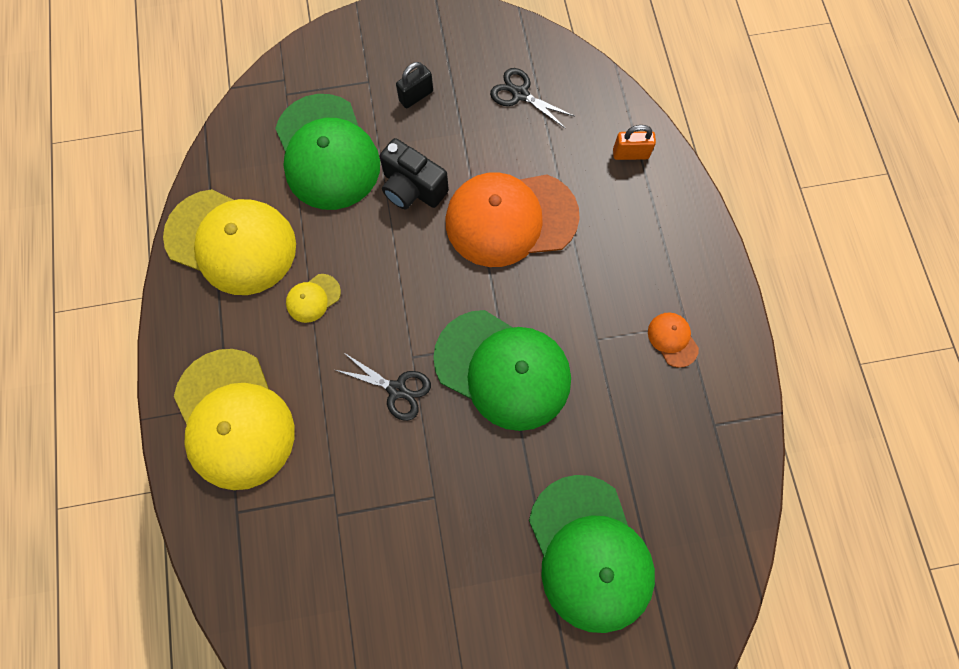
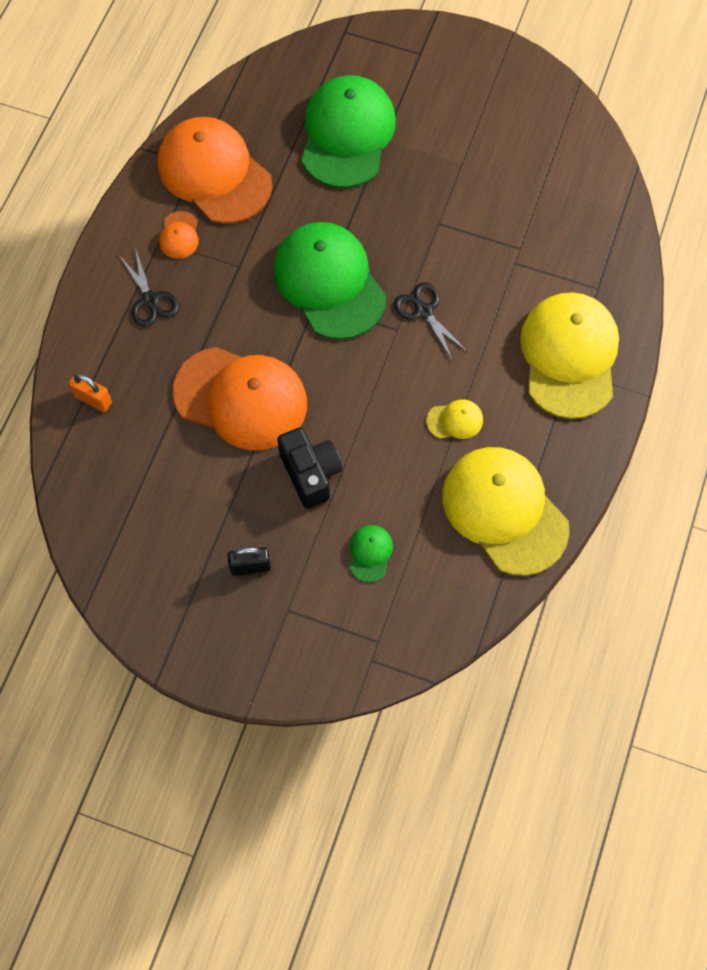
camera: 150 degrees left, 5 degrees down
green cap [275,94,380,210] -> green cap [350,525,393,582], size x0.41
black scissors [490,68,575,129] -> black scissors moved to [119,248,179,327]
none -> orange cap [158,117,273,224]

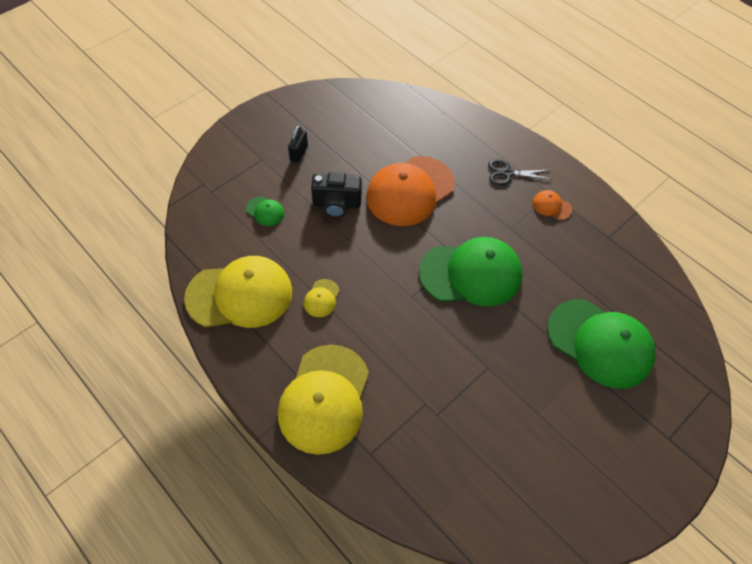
camera: 115 degrees right, 10 degrees down
orange padlock [69,373,112,412] -> none
orange cap [158,117,273,224] -> none
black scissors [394,282,468,361] -> none
yellow cap [520,292,619,419] -> yellow cap turned 75 degrees clockwise [278,345,369,455]

